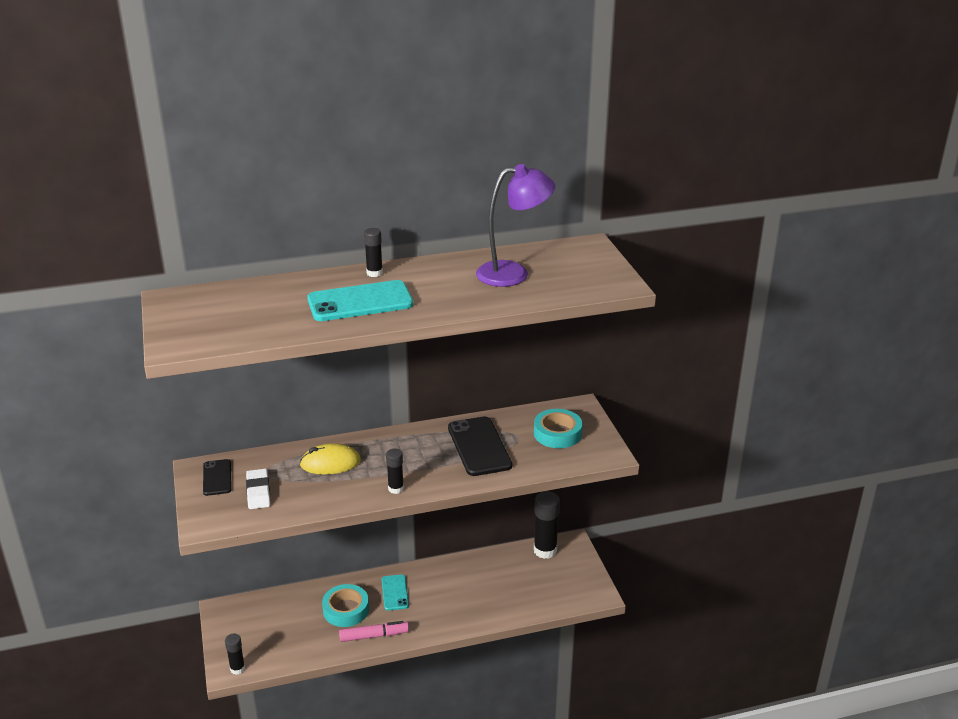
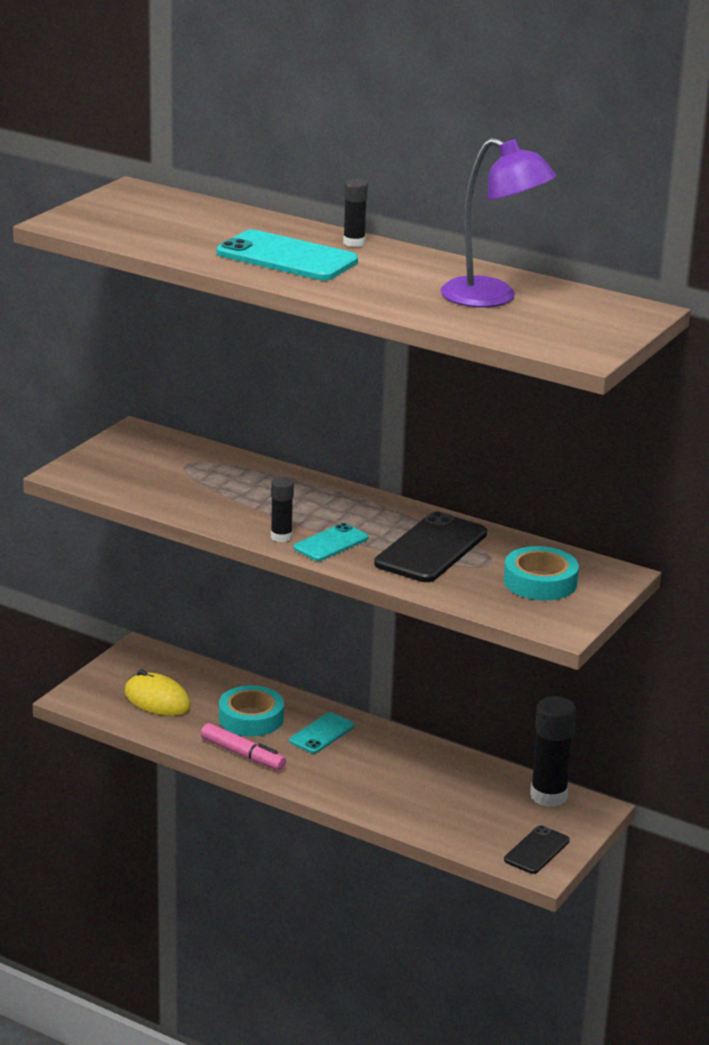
camera: 45 degrees right, 5 degrees down
black phone [203,459,232,496] -> black phone moved to [504,825,570,874]
black glue stick [225,633,245,675] -> none
white eraser [246,469,270,509] -> none
yellow mouse [300,443,361,474] -> yellow mouse moved to [124,669,191,716]
none -> turquoise phone [294,523,368,561]

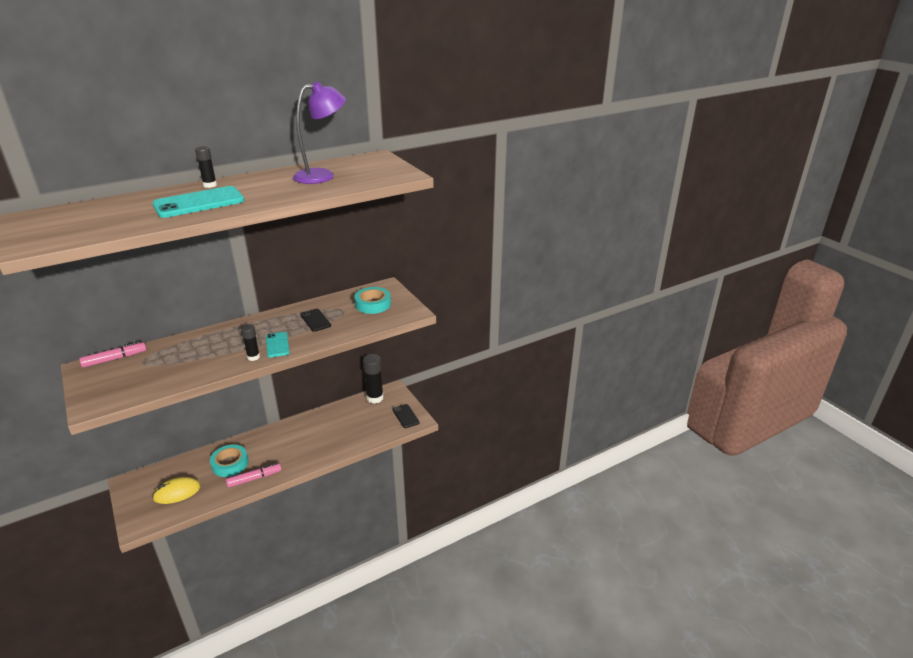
camera: 60 degrees left, 5 degrees up
turquoise phone [289,712,354,753] -> none
black phone [374,511,487,582] -> black phone [301,309,331,332], size x0.58
none -> pink marker [79,341,147,368]

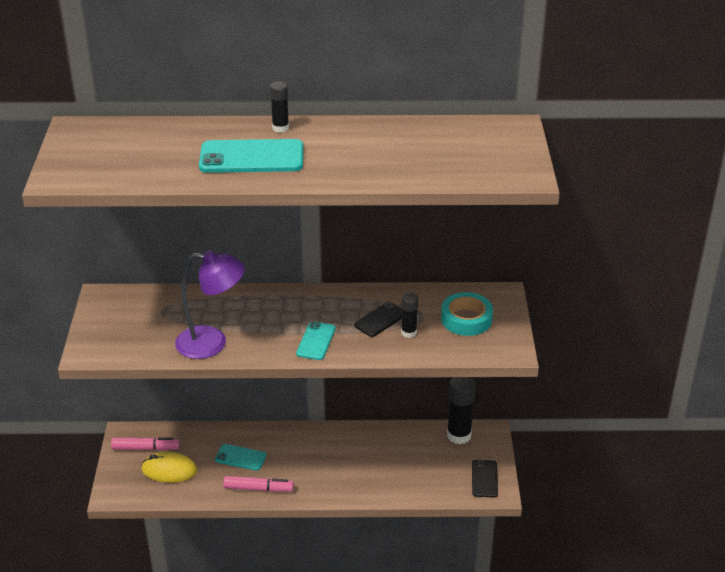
camera: 30 degrees right, 5 degrees up
pink marker [79,341,147,368] -> pink marker moved to [111,437,180,451]
turquoise tape [210,444,249,477] -> turquoise phone [215,444,266,471]
black glue stick [241,324,260,361] -> black glue stick moved to [401,293,418,338]
purple lamp [293,82,346,184] -> purple lamp moved to [175,250,245,359]
black phone [301,309,331,332] -> black phone turned 45 degrees clockwise [354,301,402,337]

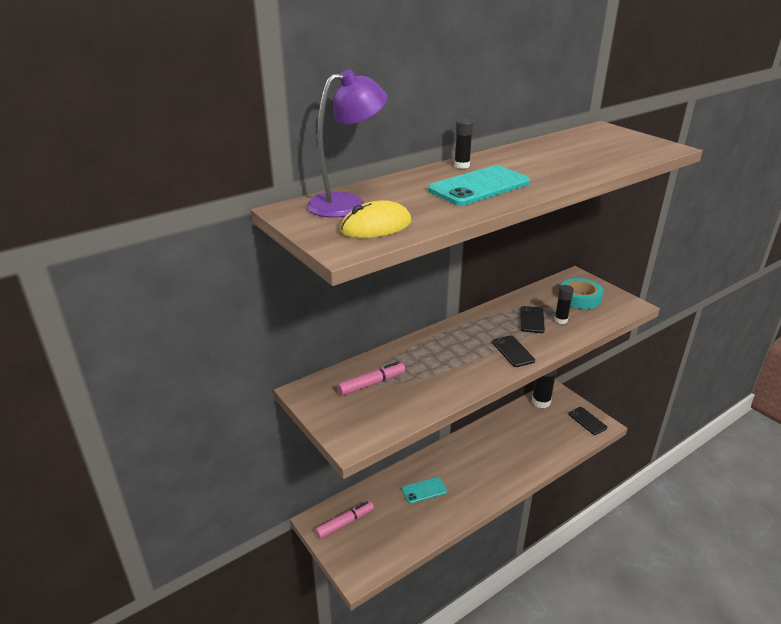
camera: 35 degrees left, 5 degrees down
yellow mouse [141,452,197,483] -> yellow mouse moved to [340,200,412,238]
purple lamp [175,250,245,359] -> purple lamp moved to [307,69,387,218]
pink marker [223,476,294,492] -> pink marker moved to [337,361,405,396]
turquoise phone [296,321,336,360] -> black phone [492,335,535,367]

